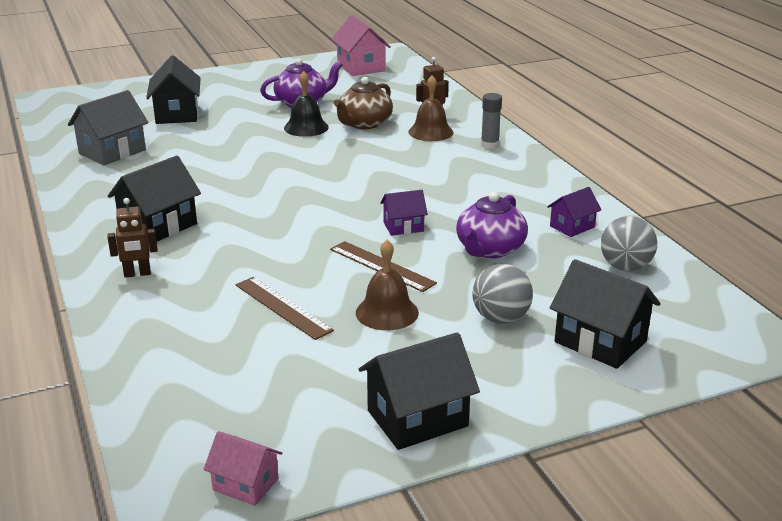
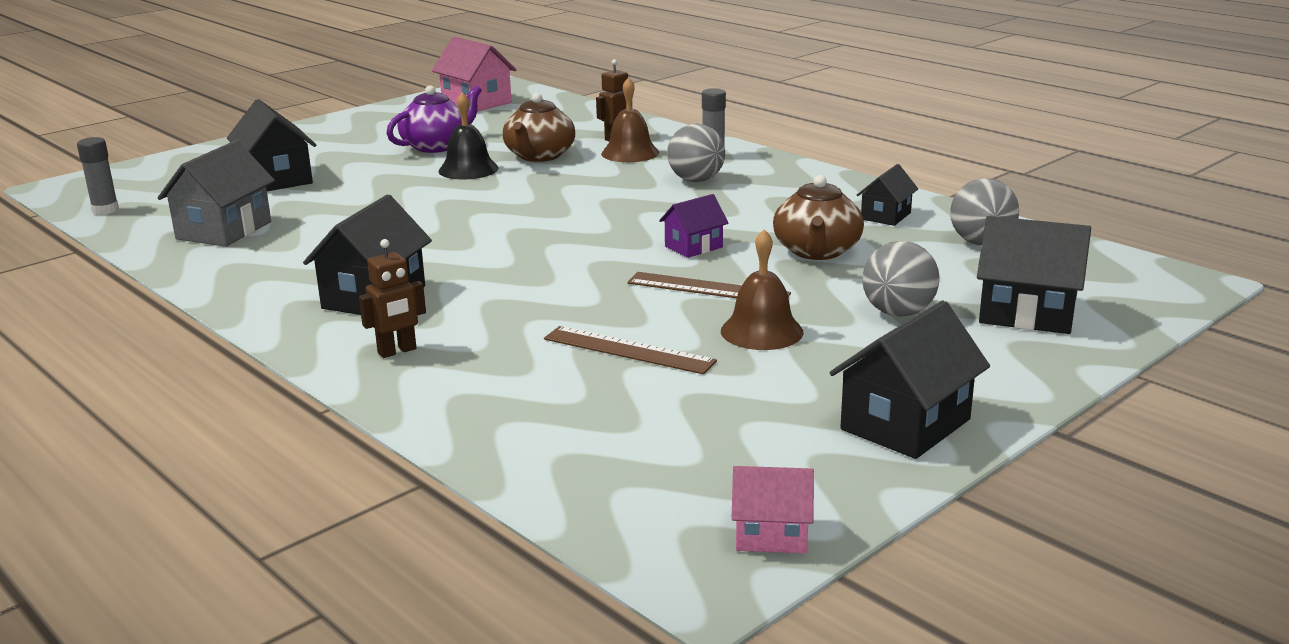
camera: 20 degrees left, 5 degrees down
purple teapot [456,192,528,258] -> brown teapot [773,175,864,260]
purple house [547,187,601,237] -> black house [857,164,918,226]
none -> grey glue stick [77,137,119,215]
none -> grey ball [667,124,725,182]

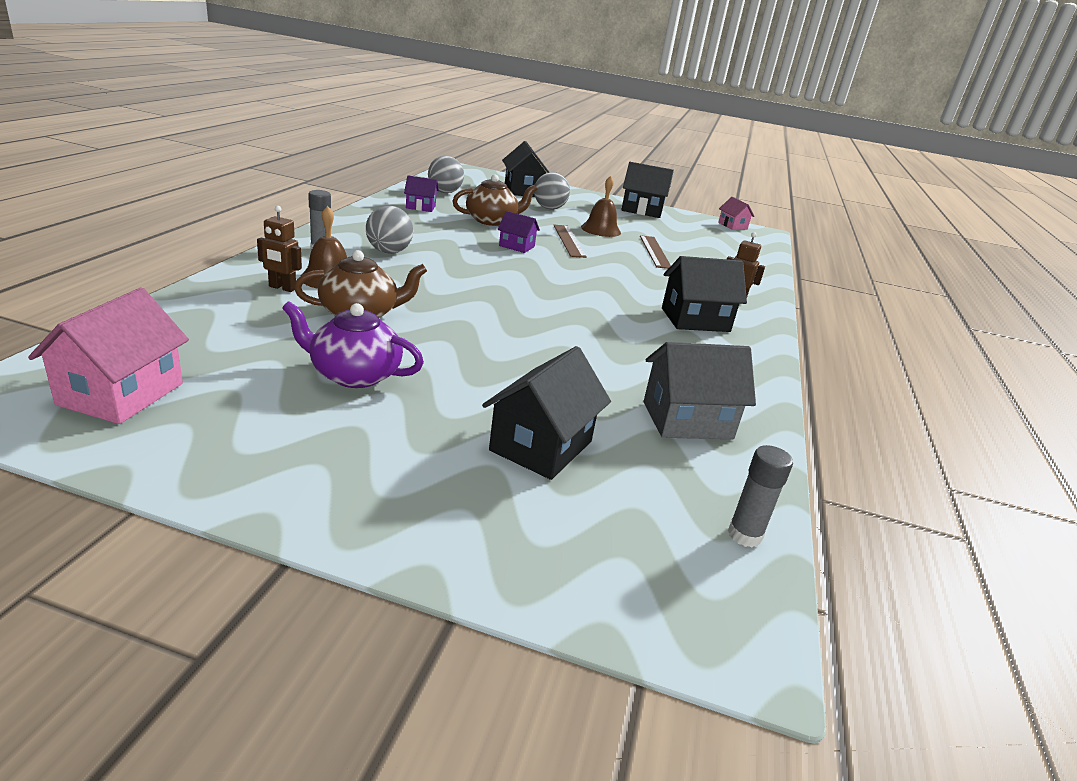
camera: 125 degrees left, 5 degrees up
black bell [438,92,499,180] -> none
black house [857,164,918,226] -> purple house [404,175,439,212]

